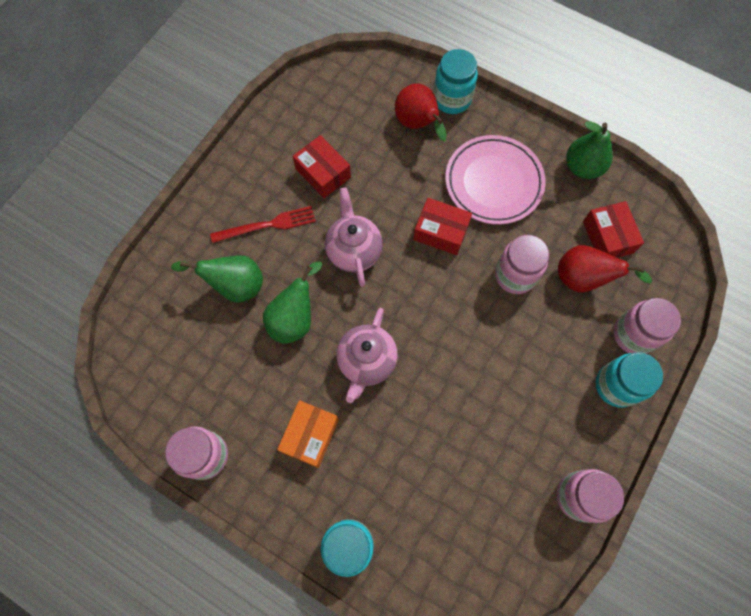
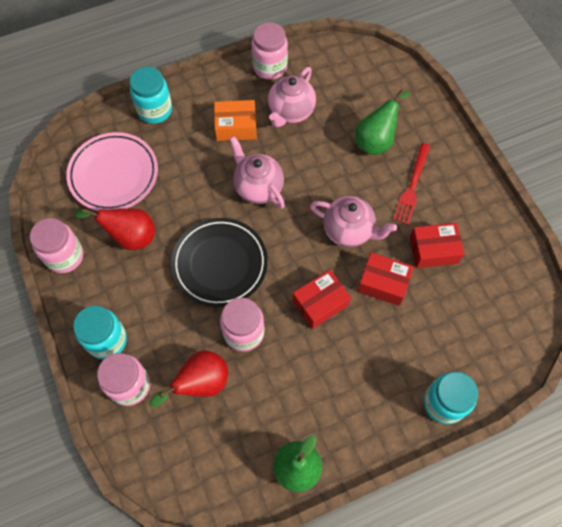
camera: 125 degrees right, 5 degrees down
green pear [263,261,323,344] -> none
orange box [277,400,339,468] -> orange box turned 60 degrees counterclockwise [214,100,257,141]
red pear [395,83,447,142] -> red pear moved to [75,208,155,250]
pink plate [445,135,546,225] -> pink plate moved to [66,132,158,211]
red box [583,201,644,258] -> red box moved to [358,252,414,306]
none -> black plate [171,218,268,307]
none -> pink teapot [268,67,316,127]

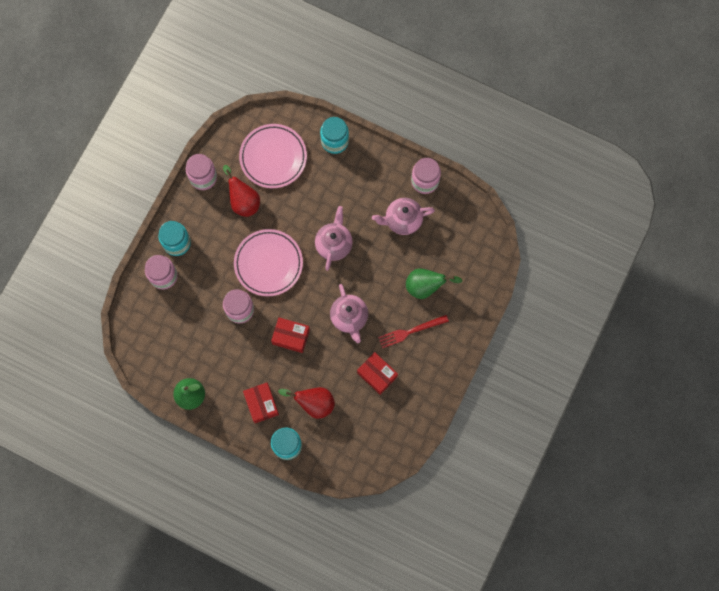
camera: 50 degrees right, 10 degrees up
red pear [150,350,228,407] -> red pear moved to [278,387,335,419]
black plate [171,218,268,307] -> pink plate [234,229,303,296]
orange box [214,100,257,141] -> none
red box [358,252,414,306] -> red box moved to [243,383,279,423]

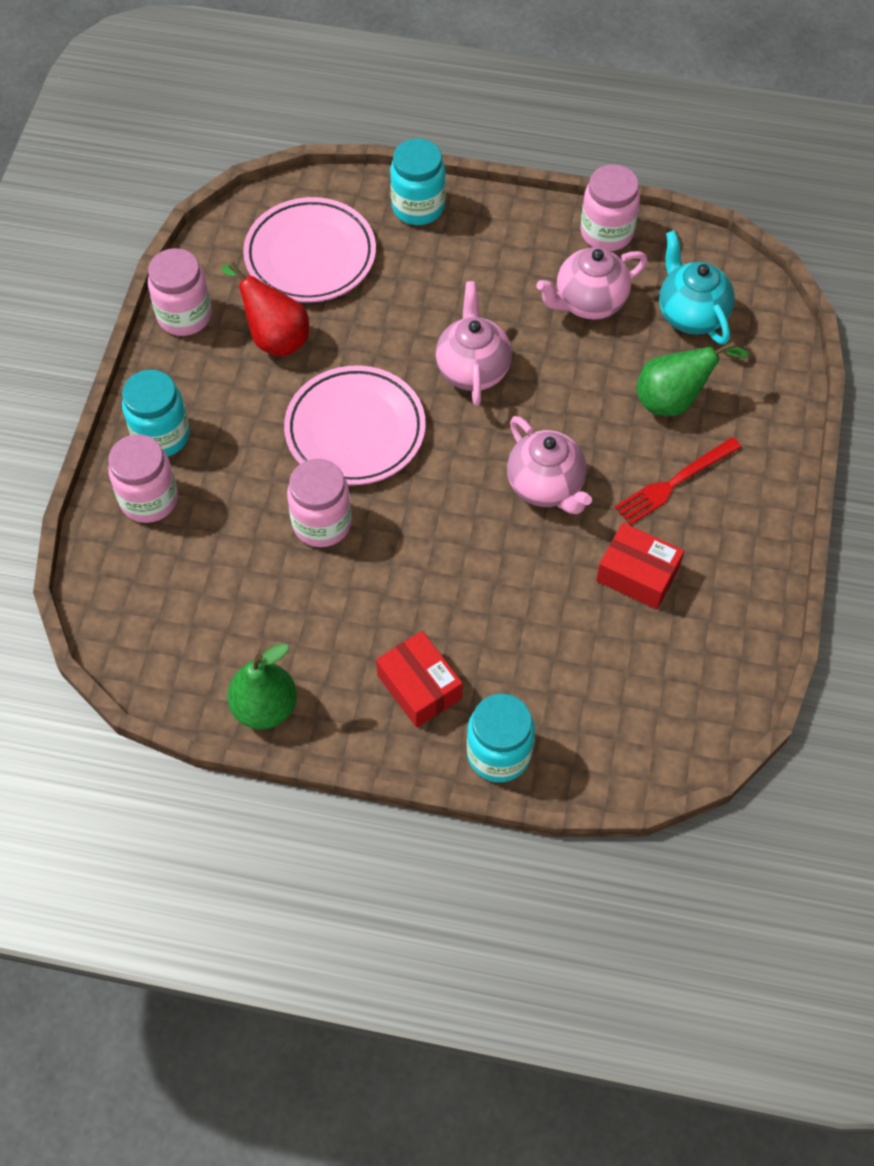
camera: 15 degrees left, 15 degrees down
red box [271,317,310,353] -> none
red pear [278,387,335,419] -> none
none -> turquoise teapot [659,230,735,345]

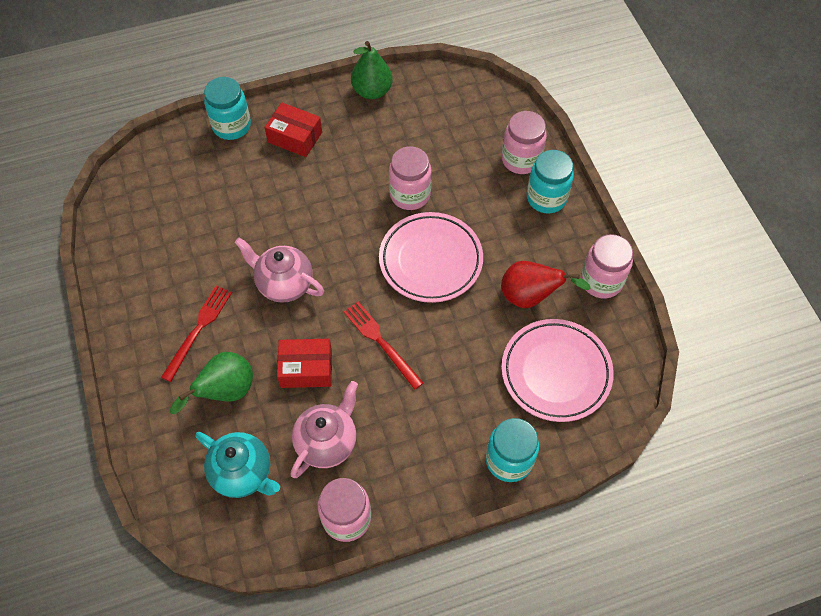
camera: 150 degrees right, 0 degrees up
pink teapot [436,281,512,406] -> red fork [343,302,423,390]
red box [596,523,684,609] -> red box moved to [277,339,332,388]

